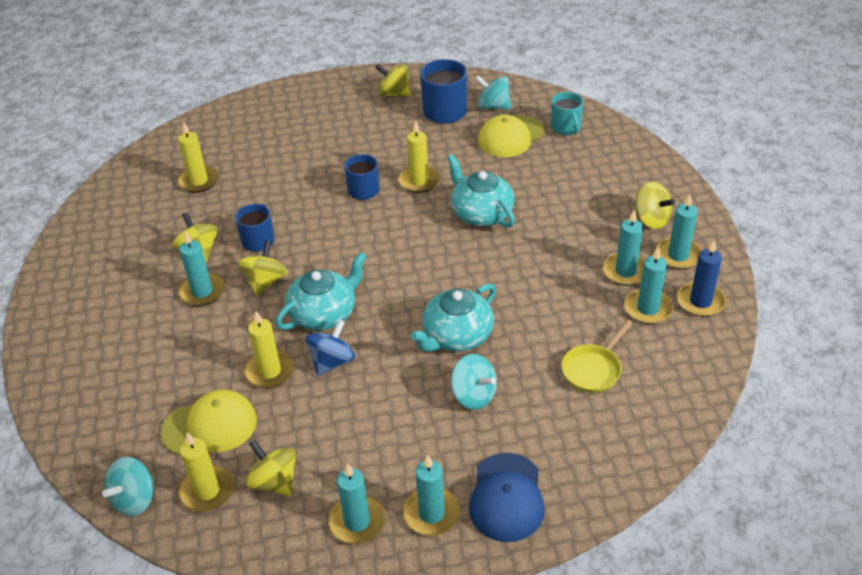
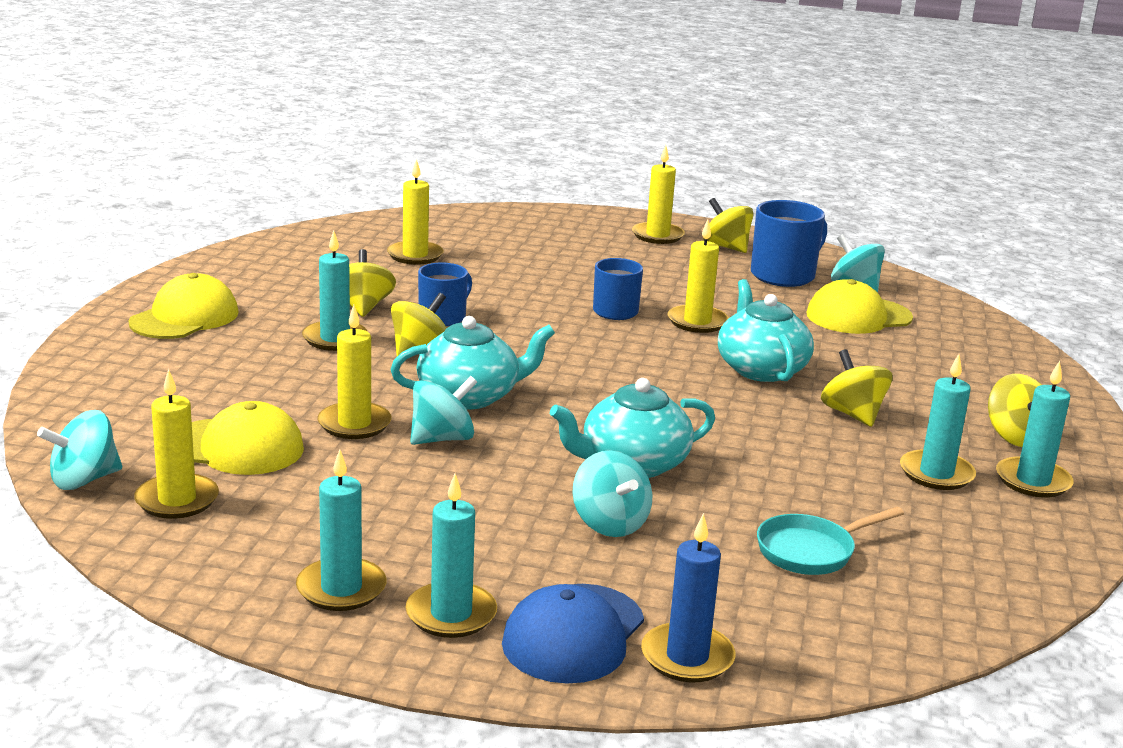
camera: 20 degrees right, 20 degrees down
yellow spinning top [246,440,296,496] -> yellow spinning top moved to [821,349,893,427]
blue spinning top [306,319,355,376] -> turquoise spinning top [410,376,477,445]
turquoise mug [551,92,583,135] -> none
yellow pan [561,319,633,393] -> turquoise pan [757,507,904,575]
turquoise candle [624,247,673,324] -> none
blue candle [677,240,726,317] -> blue candle moved to [641,513,735,682]
none -> yellow cap [129,273,239,339]
none -> yellow candle [632,145,685,244]

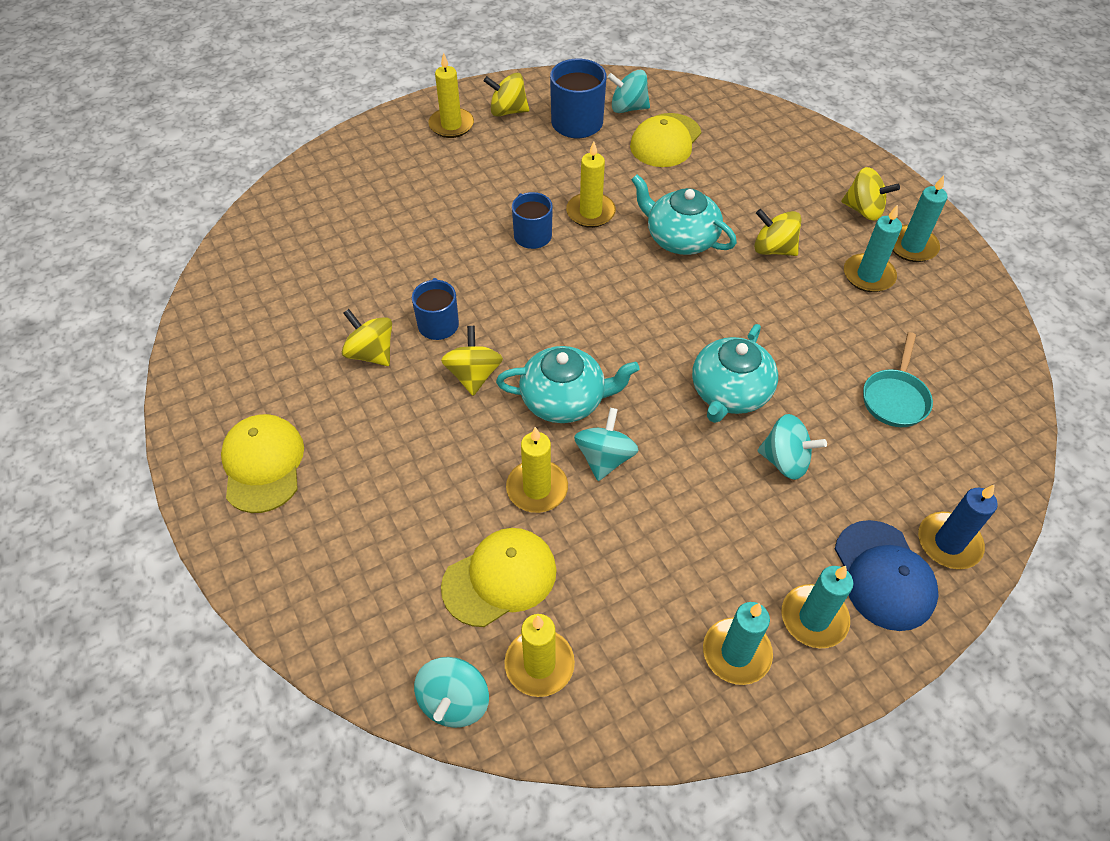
camera: 40 degrees left, 30 degrees up
turquoise candle [302,230,368,351] -> none
yellow candle [387,159,444,265] -> none
turquoise teapot [390,316,555,410] -> turquoise teapot turned 60 degrees clockwise [496,346,639,423]

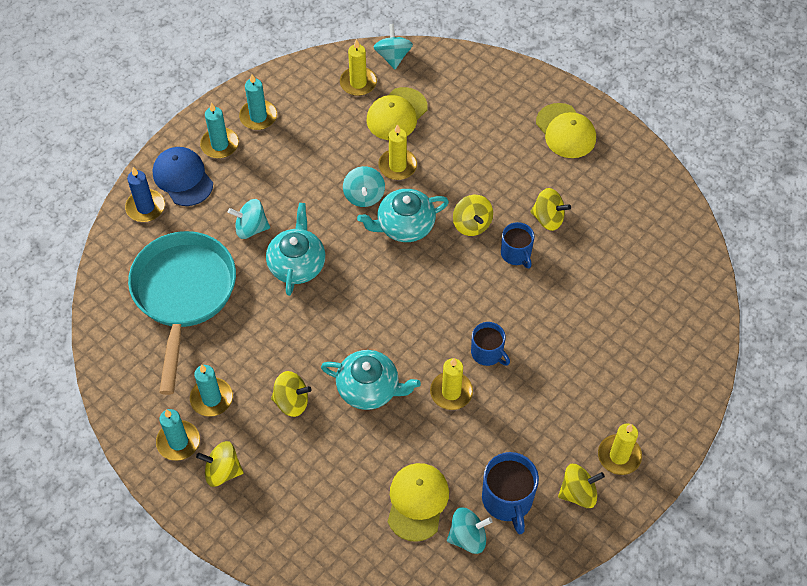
camera: 160 degrees right, 5 degrees up
turquoise pan [863,332,933,427] -> turquoise pan [128,231,236,395], size x2.22

